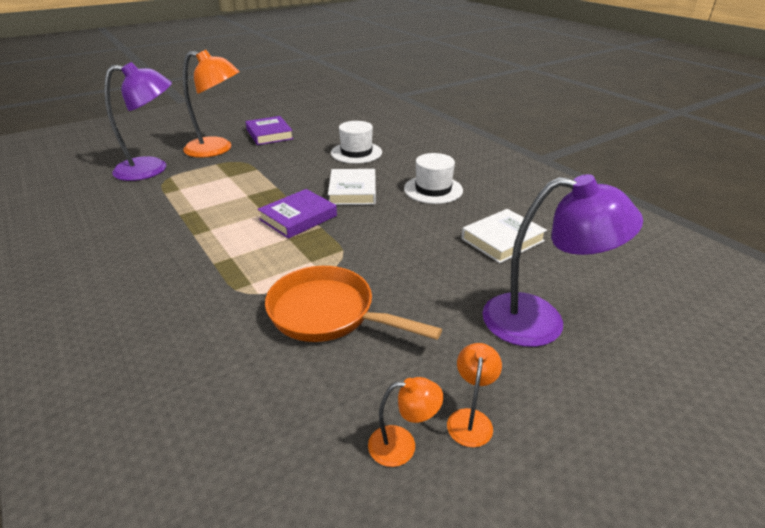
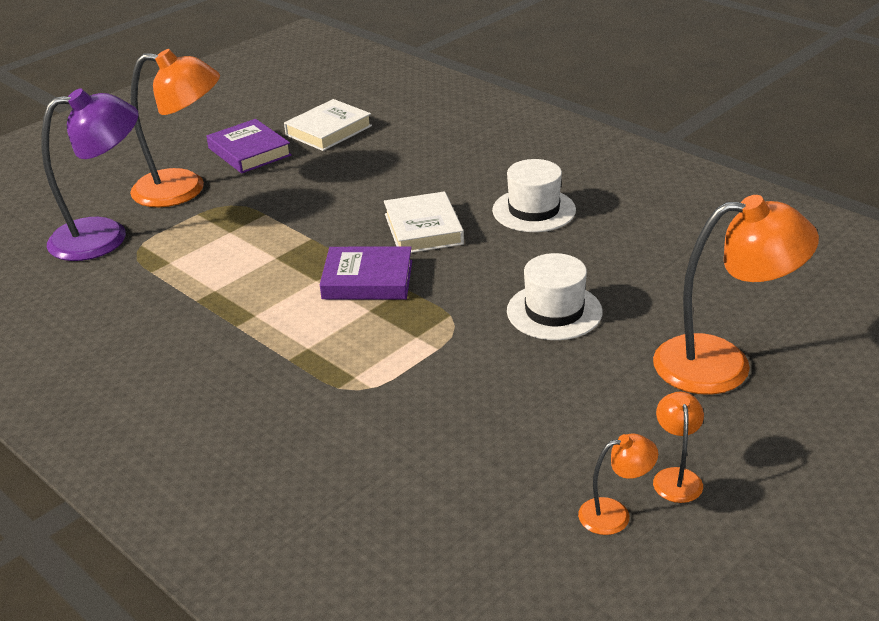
camera: 10 degrees left, 0 degrees up
purple book [258,189,337,239] -> purple book turned 60 degrees clockwise [320,246,412,299]
orange pan [265,266,442,342] -> none
white hat [331,121,382,164] -> white hat moved to [507,253,602,340]
white book [461,209,547,263] -> white book moved to [284,99,372,151]
purple lamp [482,174,643,347] -> orange lamp [653,195,819,395]

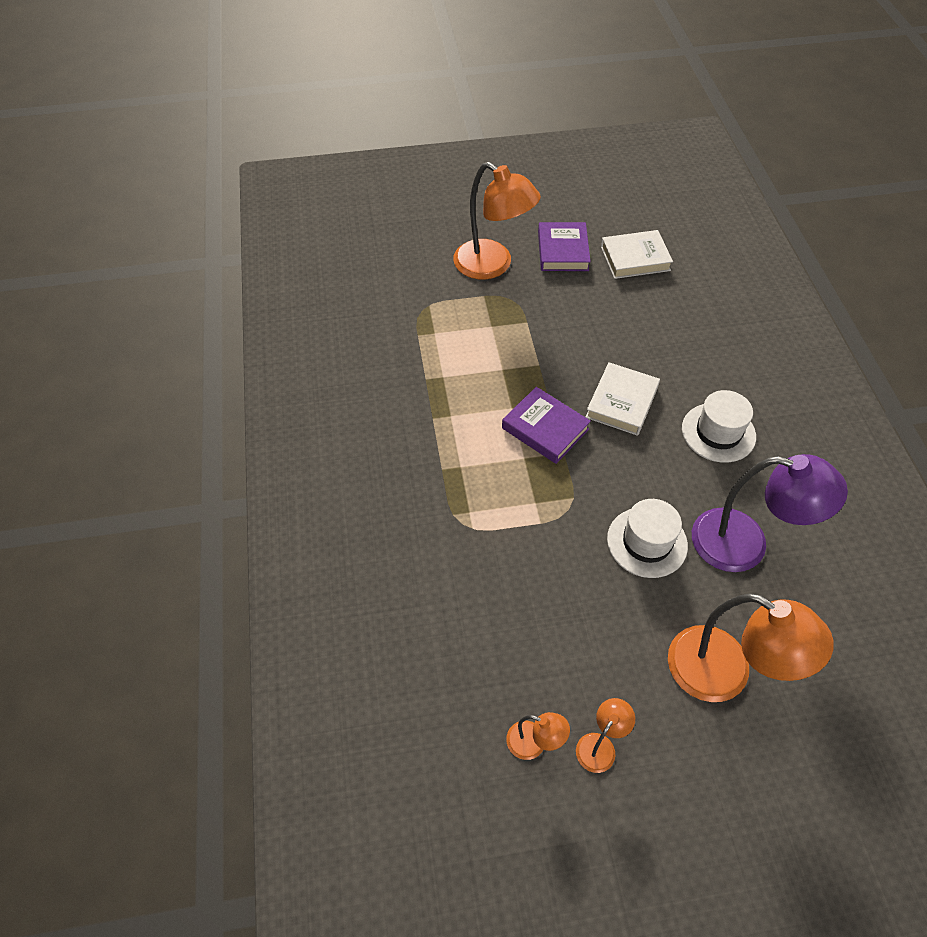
camera: 35 degrees right, 20 degrees up
purple lamp [41,88,139,261] -> purple lamp moved to [692,454,848,572]

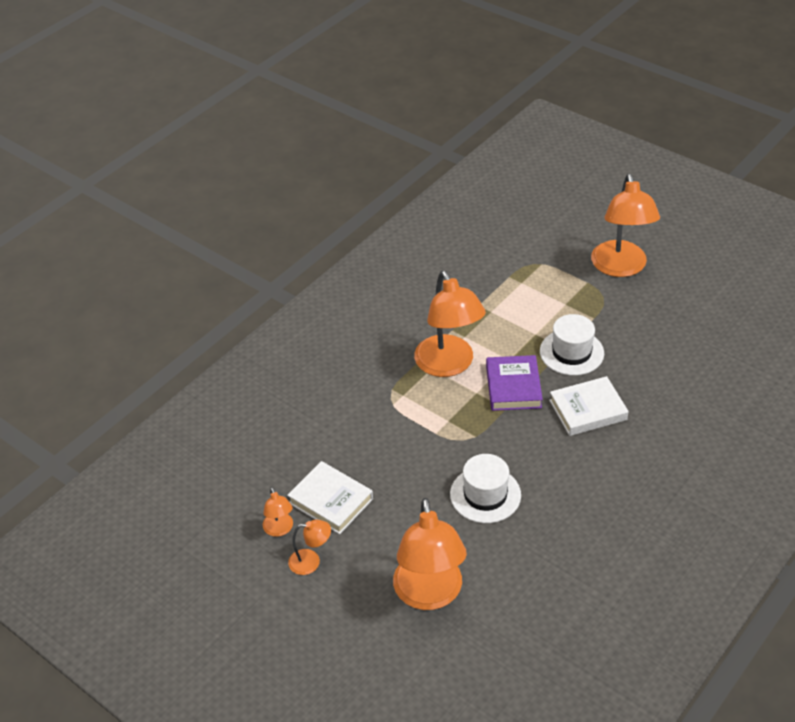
camera: 50 degrees right, 10 degrees down
purple book [538,222,591,271] -> none
white book [601,230,673,279] -> white book moved to [287,461,373,534]
white hat [682,390,756,463] -> white hat moved to [540,314,604,376]
purple lamp [692,454,848,572] -> none
none -> orange lamp [414,271,486,377]

